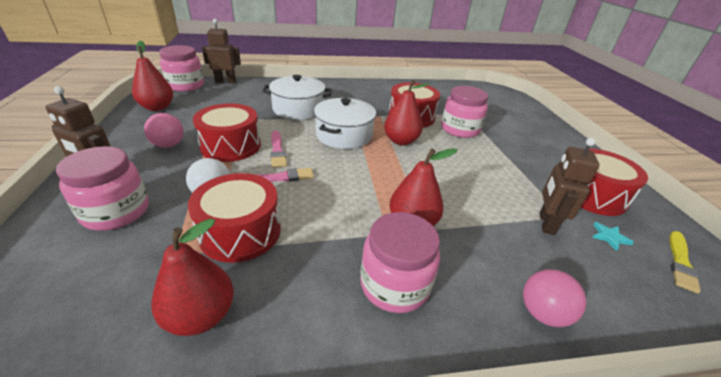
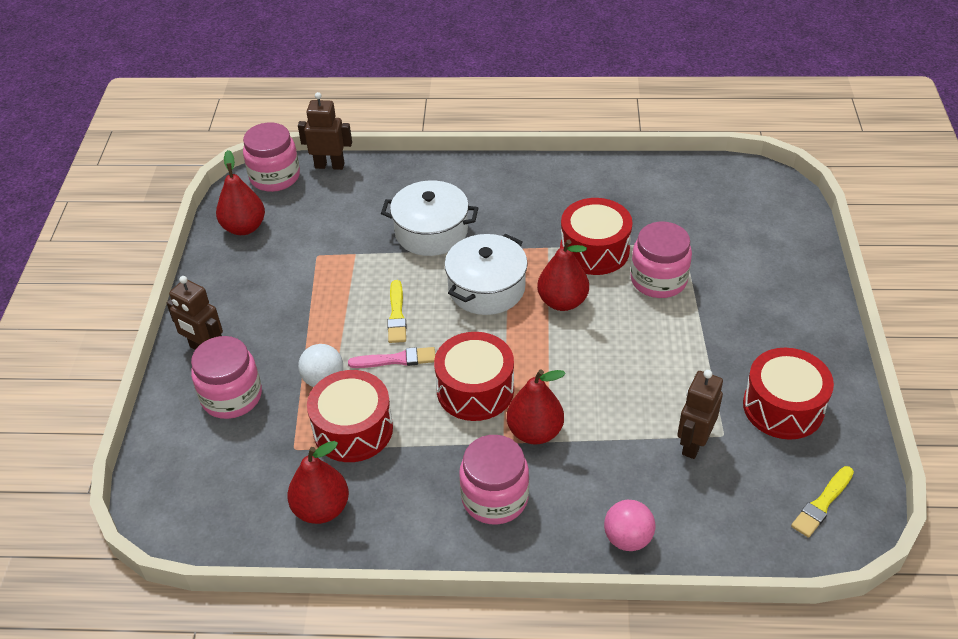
camera: 15 degrees right, 10 degrees up
pink ball [144,113,184,148] -> none
red drum [193,103,261,162] -> red drum moved to [434,332,514,421]
pink brush [270,131,287,168] -> yellow brush [387,280,406,343]
turquoise star [592,222,634,251] -> none

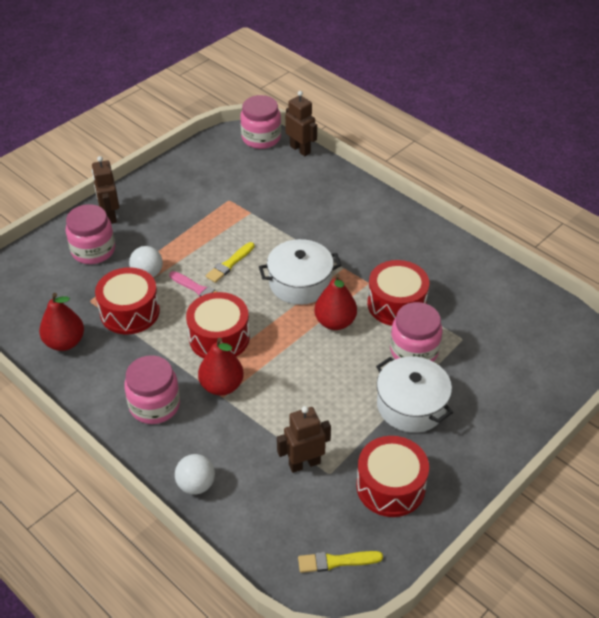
camera: 40 degrees right, 0 degrees up
red pear [216,150,265,235] -> none
white pot [381,180,478,256] -> white pot moved to [376,357,453,433]
pink ball [604,500,655,551] -> white ball [175,454,215,494]

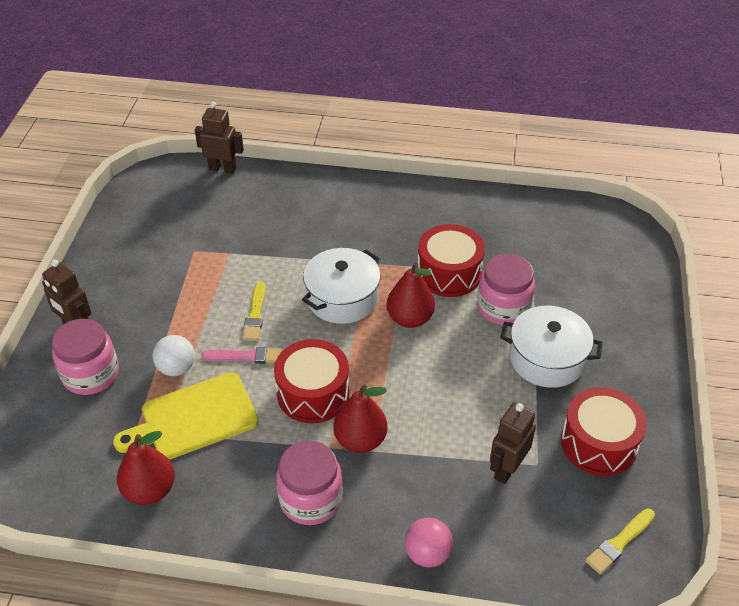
camera: 35 degrees left, 0 degrees up
red drum [95,267,160,334] -> yellow cutting board [113,372,259,460]
white ball [175,454,215,494] -> pink ball [405,518,453,567]
pink jar [240,95,281,149] -> none

